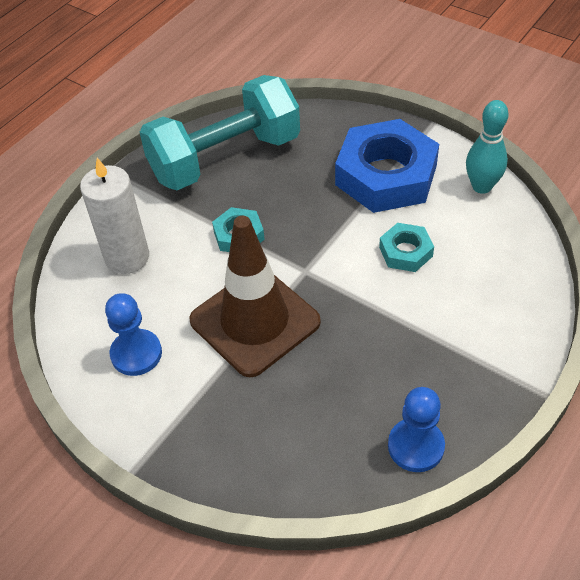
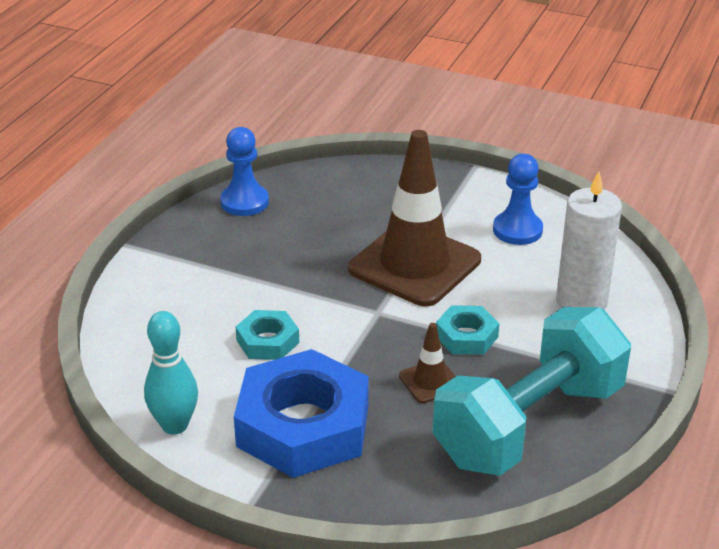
camera: 165 degrees right, 15 degrees down
none -> brown traffic cone [399,323,456,403]

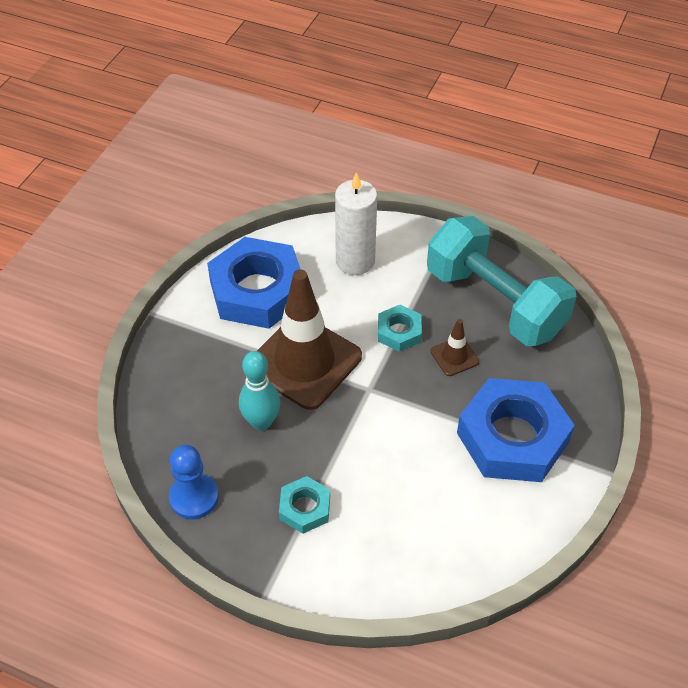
camera: 90 degrees left, 15 degrees up
turquoise bowling pin [144,311,198,435] -> turquoise bowling pin moved to [239,351,281,430]
turquoise nut [236,310,299,360] -> turquoise nut moved to [279,476,330,534]
blue pawn [493,154,543,245] -> blue nut [207,237,300,329]

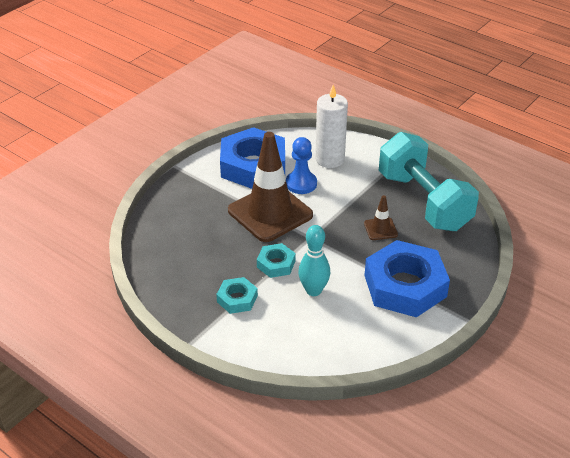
camera: 15 degrees right, 10 degrees down
blue pawn [169,445,219,519] -> blue pawn moved to [286,137,317,194]
turquoise bowling pin [239,351,281,430] -> turquoise bowling pin moved to [298,225,330,296]
turquoise nut [378,305,422,352] -> turquoise nut moved to [257,243,296,278]

